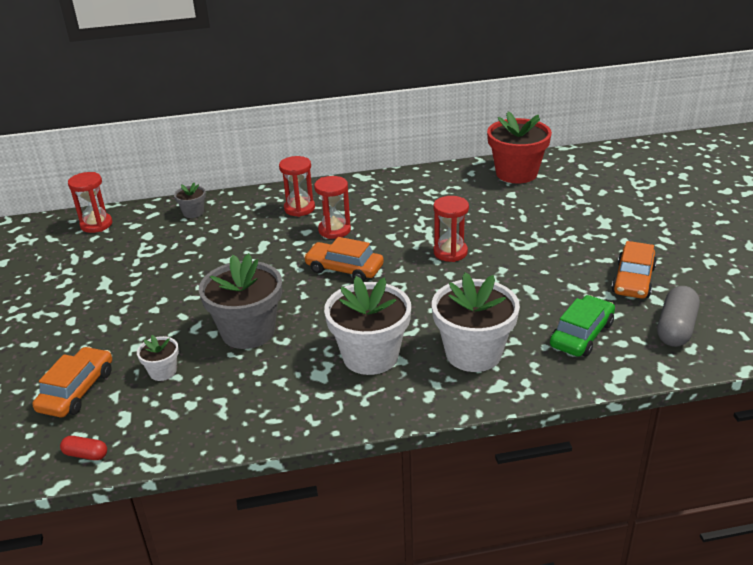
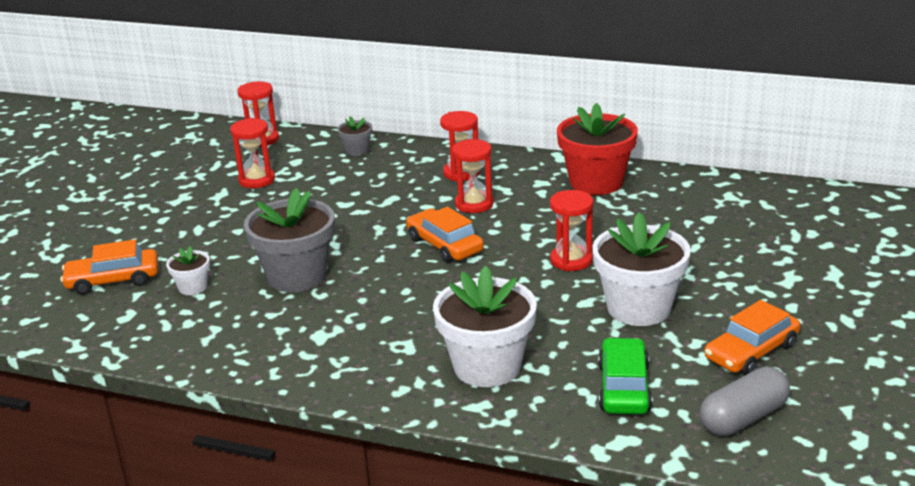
camera: 30 degrees right, 5 degrees down
orange car [32,347,112,418] -> orange car turned 150 degrees counterclockwise [60,239,158,295]
red capsule [60,436,107,460] -> none
white flower pot [324,276,411,375] -> white flower pot moved to [592,212,691,326]
red flower pot [487,112,552,184] -> red flower pot moved to [557,103,638,195]
green car [550,295,615,357] -> green car turned 60 degrees counterclockwise [598,338,652,414]
none -> red hourglass [230,118,275,188]

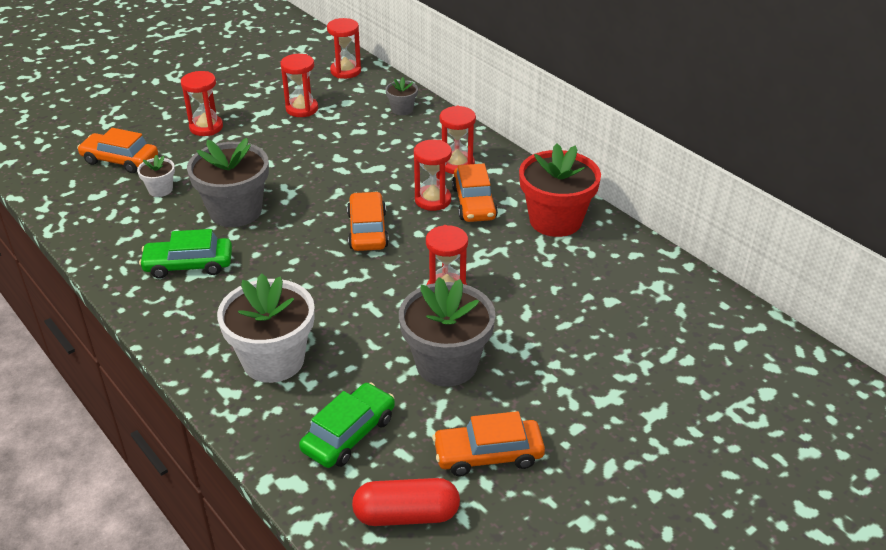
camera: 30 degrees right, 10 degrees up
white flower pot [592,212,691,326] -> grey flower pot [399,277,496,387]
grey capsule [700,367,790,436] -> red capsule [352,478,460,526]
none -> green car [139,229,232,279]
none -> red hourglass [181,71,223,136]
none -> orange car [452,163,498,222]

